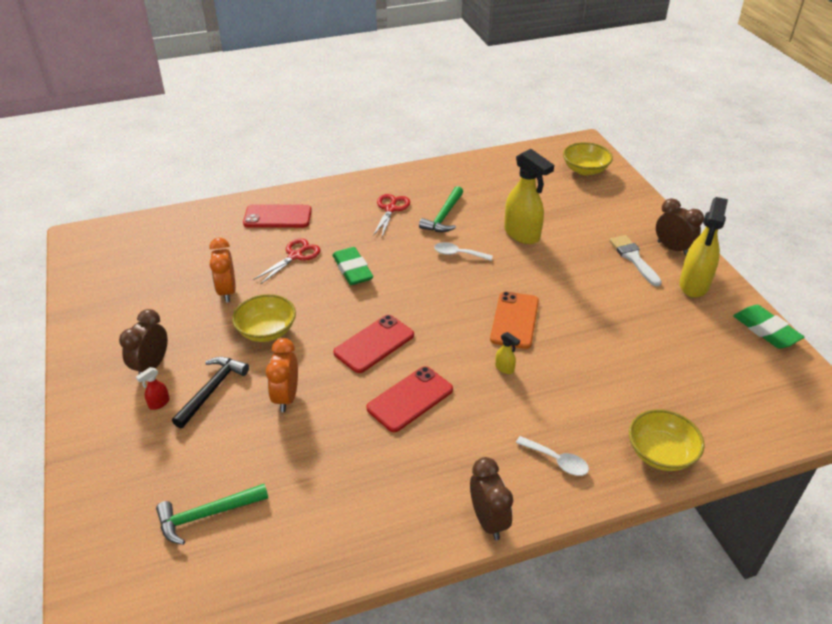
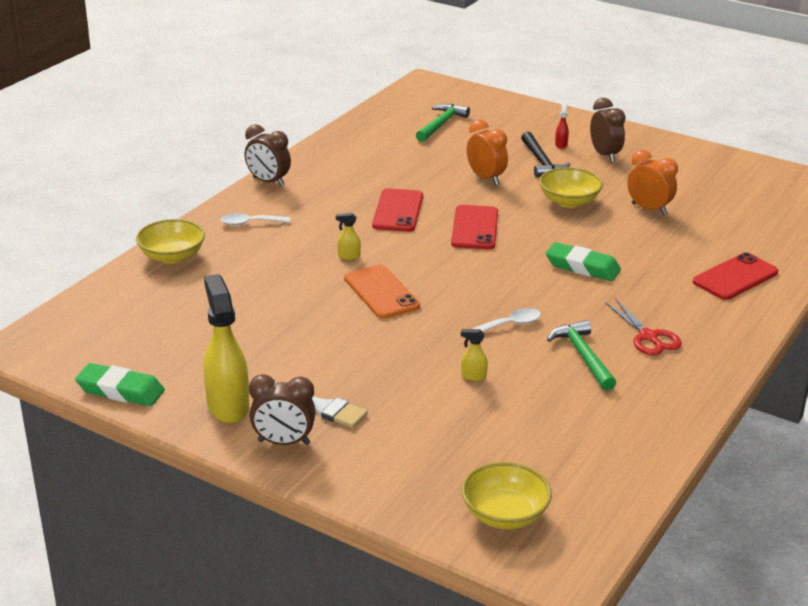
camera: 140 degrees right, 10 degrees down
red scissors [253,238,321,285] -> none
yellow spray bottle [504,149,554,244] -> yellow spray bottle [461,329,488,381], size x0.42

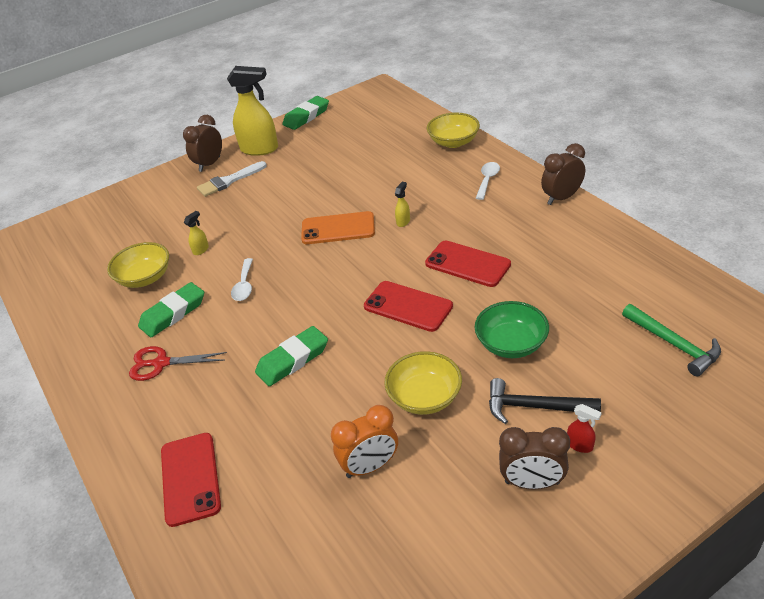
camera: 120 degrees right, 10 degrees up
yellow bowl [462,462,552,529] -> yellow bowl moved to [107,242,169,288]
orange clock [467,120,508,185] -> green bowl [475,301,549,358]
green hammer [547,320,616,391] -> green eraser [138,282,204,337]

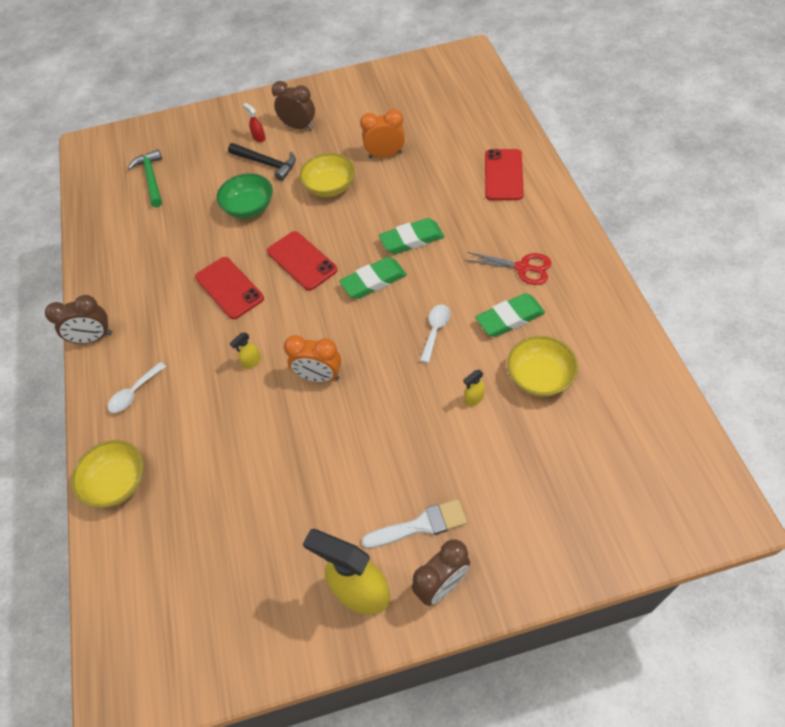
camera: 160 degrees left, 15 degrees up
green eraser [283,96,329,130] -> green eraser moved to [339,257,407,299]
orange phone [301,211,375,244] -> orange clock [284,335,341,382]

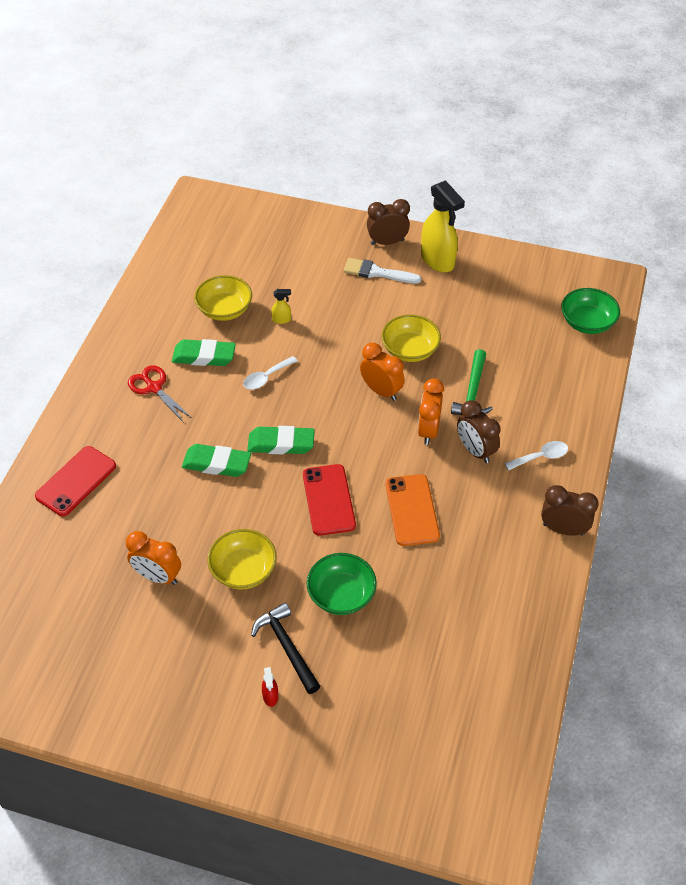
camera: 155 degrees left, 5 degrees down
yellow bowl [71,440,144,508] -> yellow bowl moved to [381,315,441,362]
green hammer [128,149,162,207] -> green hammer moved to [451,349,493,415]
red phone [195,257,264,319] -> orange phone [386,474,440,546]
yellow spray bottle [230,333,261,369] -> orange clock [418,378,444,445]
brown clock [272,81,315,130] -> brown clock moved to [457,400,501,463]
none -> green bowl [561,288,620,334]

